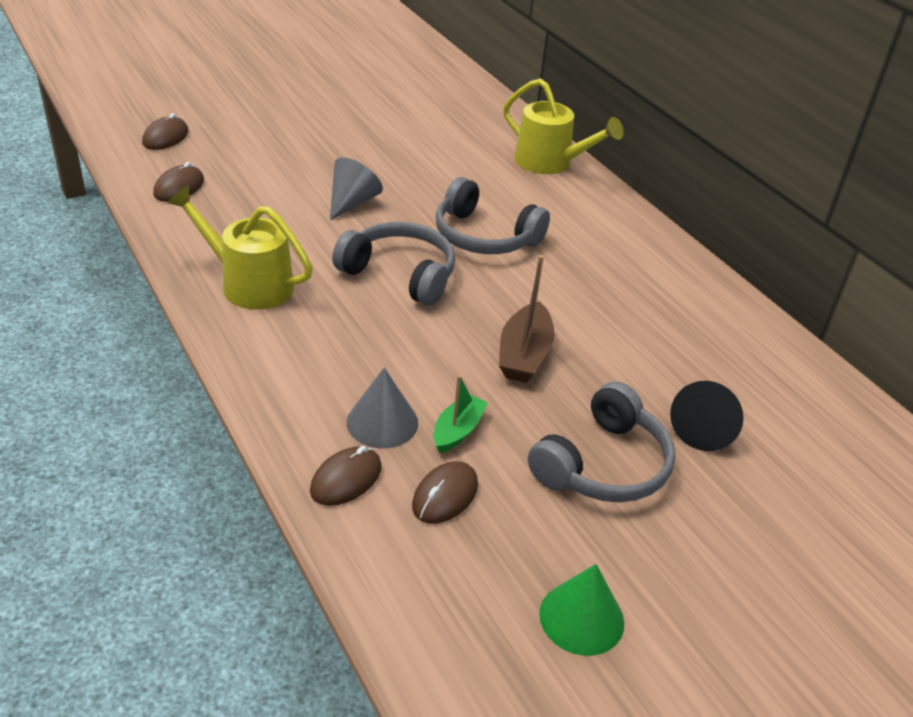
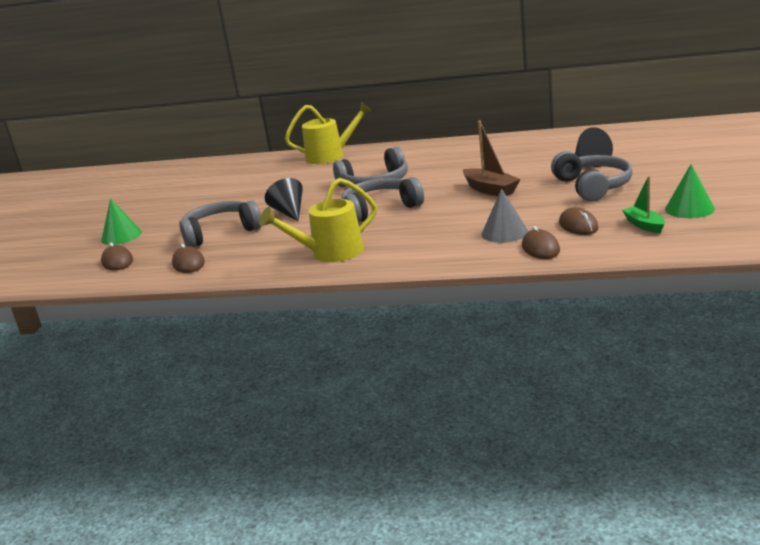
camera: 45 degrees left, 15 degrees down
grey cone [330,157,383,220] -> black cone [265,178,303,221]
green boat [434,375,488,453] -> green boat moved to [622,176,665,233]
none -> green cone [101,198,142,245]
none -> grey headphones [179,200,262,247]

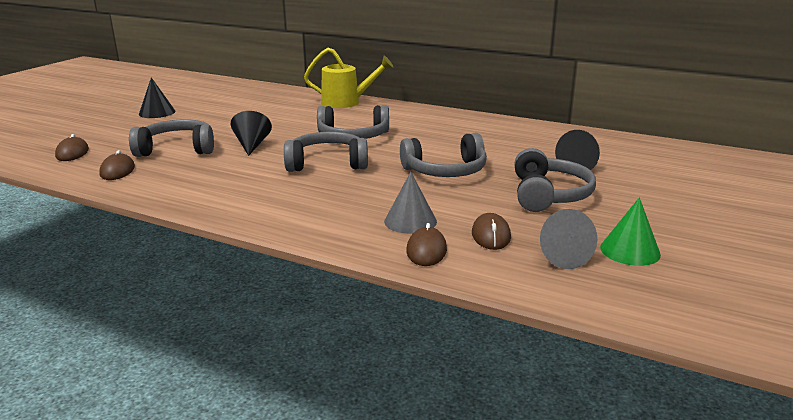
camera: 15 degrees right, 0 degrees up
green cone [101,198,142,245] -> none
yellow watering can [259,178,377,262] -> none
brown boat [463,121,520,196] -> grey headphones [400,133,487,177]
green boat [622,176,665,233] -> grey cone [540,209,597,269]
none -> black cone [139,77,176,118]

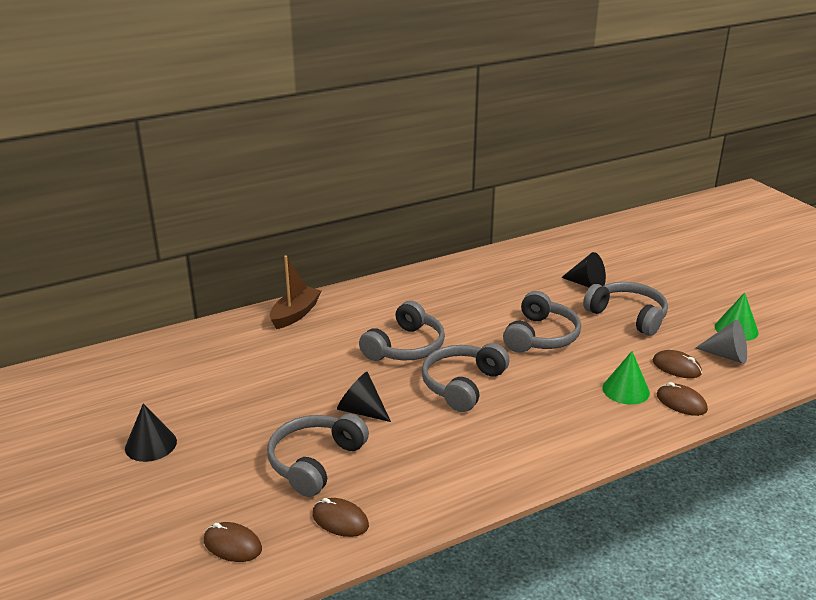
camera: 55 degrees left, 5 degrees up
yellow watering can [304,48,393,108] -> brown boat [270,256,321,329]
grey cone [384,172,437,234] -> green cone [602,351,650,405]

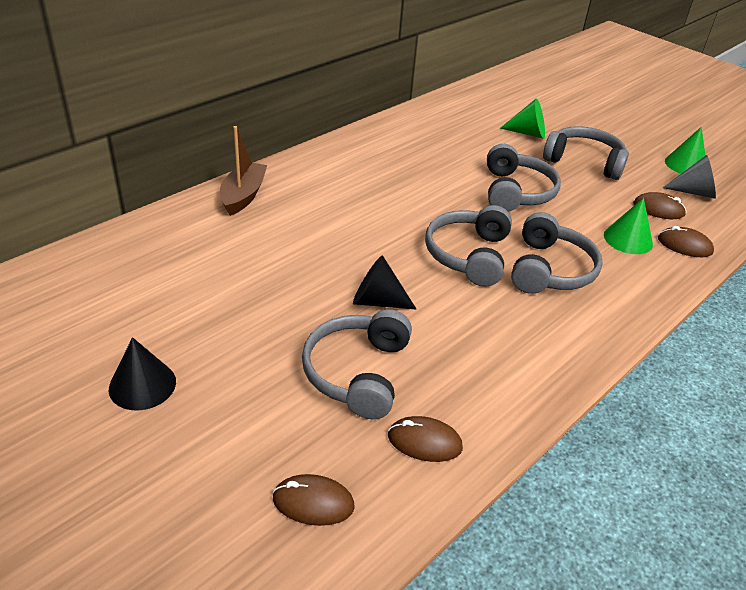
camera: 20 degrees left, 10 degrees up
grey headphones [359,301,445,361] -> grey headphones moved to [511,212,603,294]
black cone [561,252,606,287] -> green cone [500,98,545,139]

